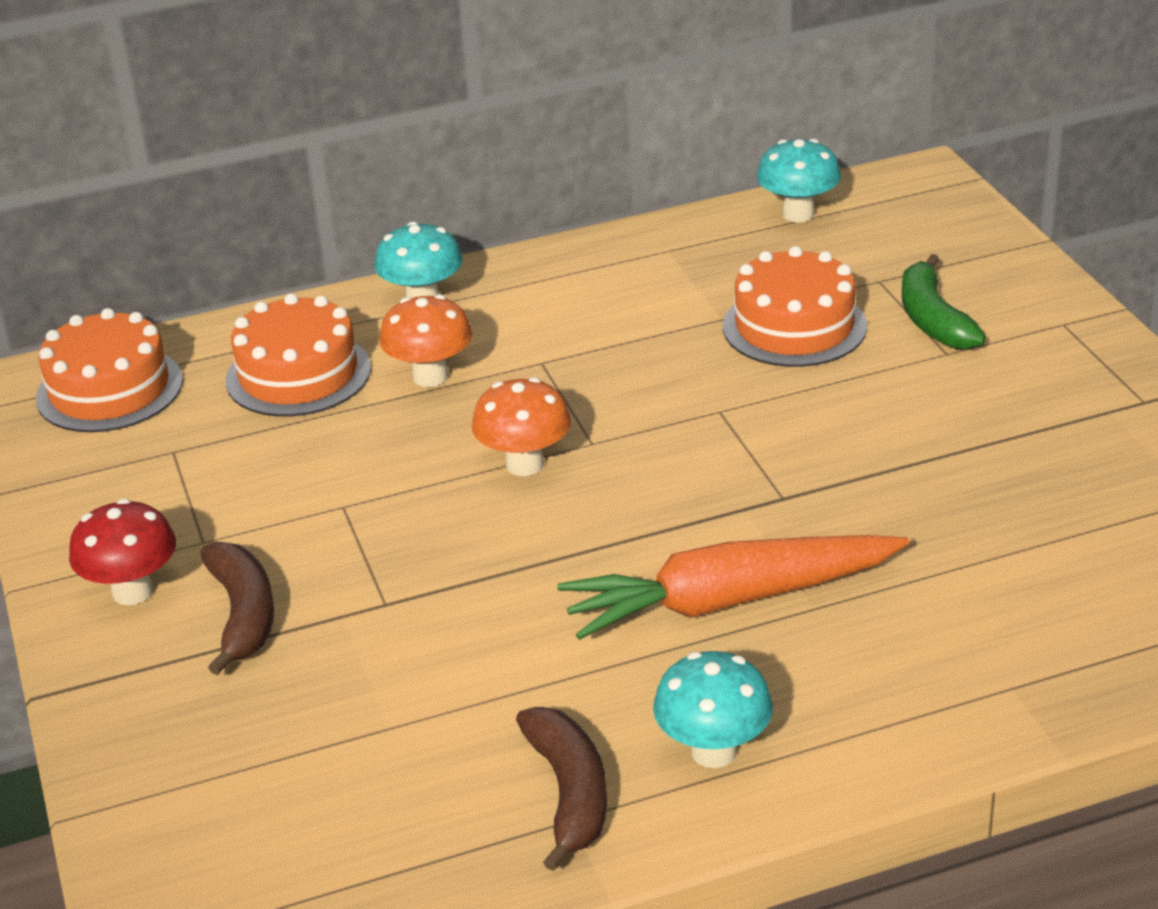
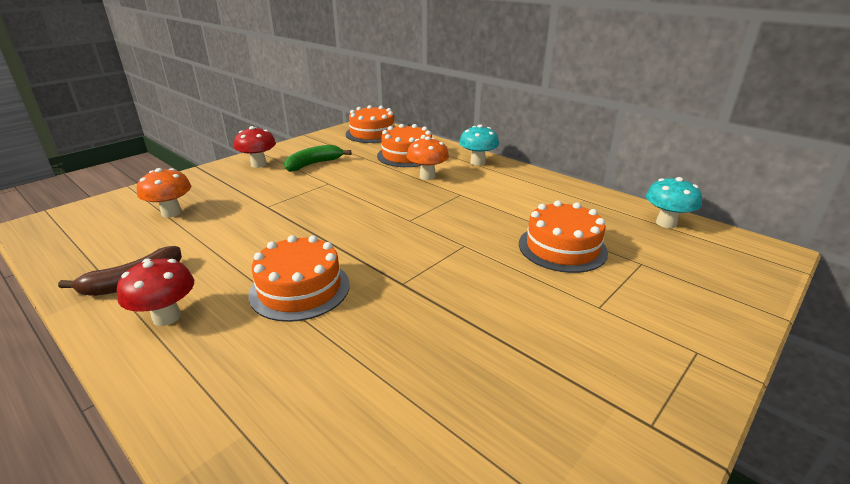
camera: 60 degrees right, 5 degrees down
brown banana [200,541,274,675] -> none
orange mushroom [472,377,571,476] -> orange mushroom moved to [137,168,191,218]
orange carrot [557,535,909,640] -> orange cake [248,235,350,322]
turquoise mushroom [653,651,773,768] -> red mushroom [117,259,194,326]
green banana [902,254,986,350] -> green banana moved to [284,145,351,172]

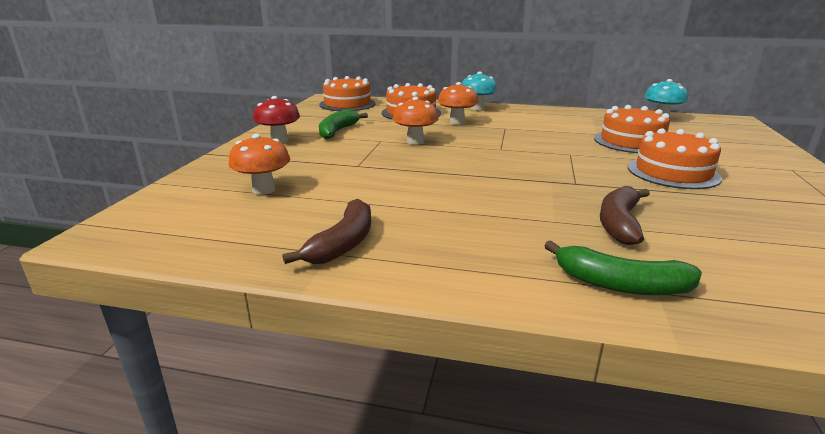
camera: 30 degrees left, 5 degrees down
red mushroom [117,259,194,326] -> none
orange cake [248,235,350,322] -> orange cake moved to [628,128,722,189]
none -> orange mushroom [392,97,438,145]
none -> green banana [544,240,702,295]
none -> brown banana [600,186,650,245]

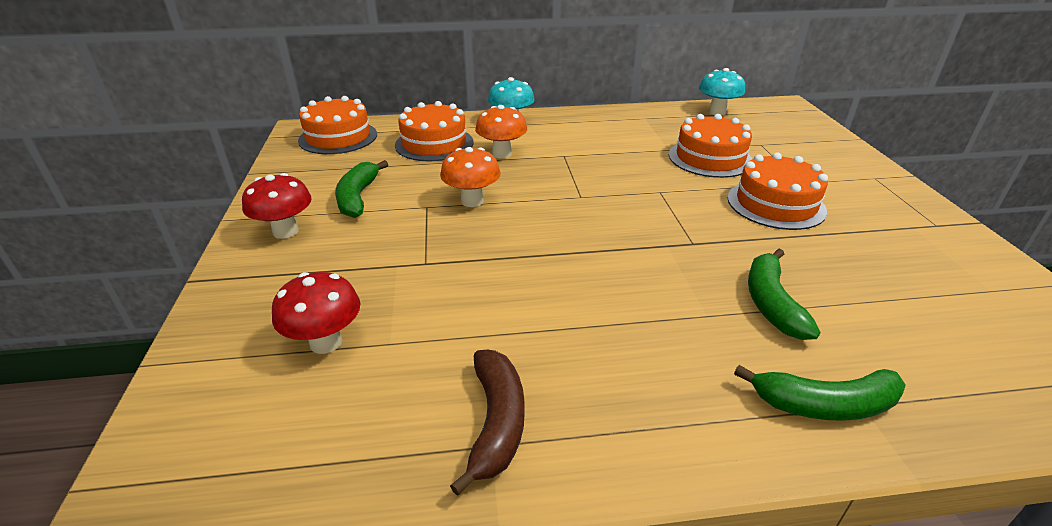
camera: 20 degrees left, 10 degrees up
orange mushroom [228,134,290,195] -> red mushroom [272,272,360,354]
brown banana [600,186,650,245] -> green banana [748,249,820,340]

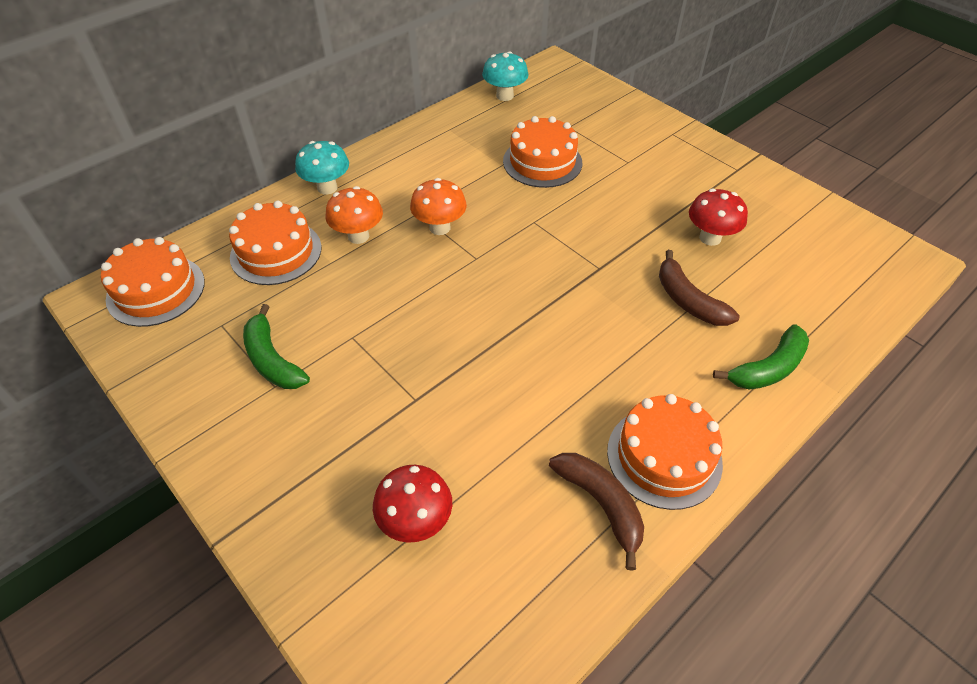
camera: 35 degrees left, 15 degrees up
red mushroom [242,173,312,239] -> red mushroom moved to [689,189,748,246]
orange mushroom [440,147,501,207] -> orange mushroom moved to [410,178,467,235]
orange cake [728,153,828,230] -> orange cake moved to [607,394,723,510]
green banana [748,249,820,340] -> brown banana [659,250,740,326]

